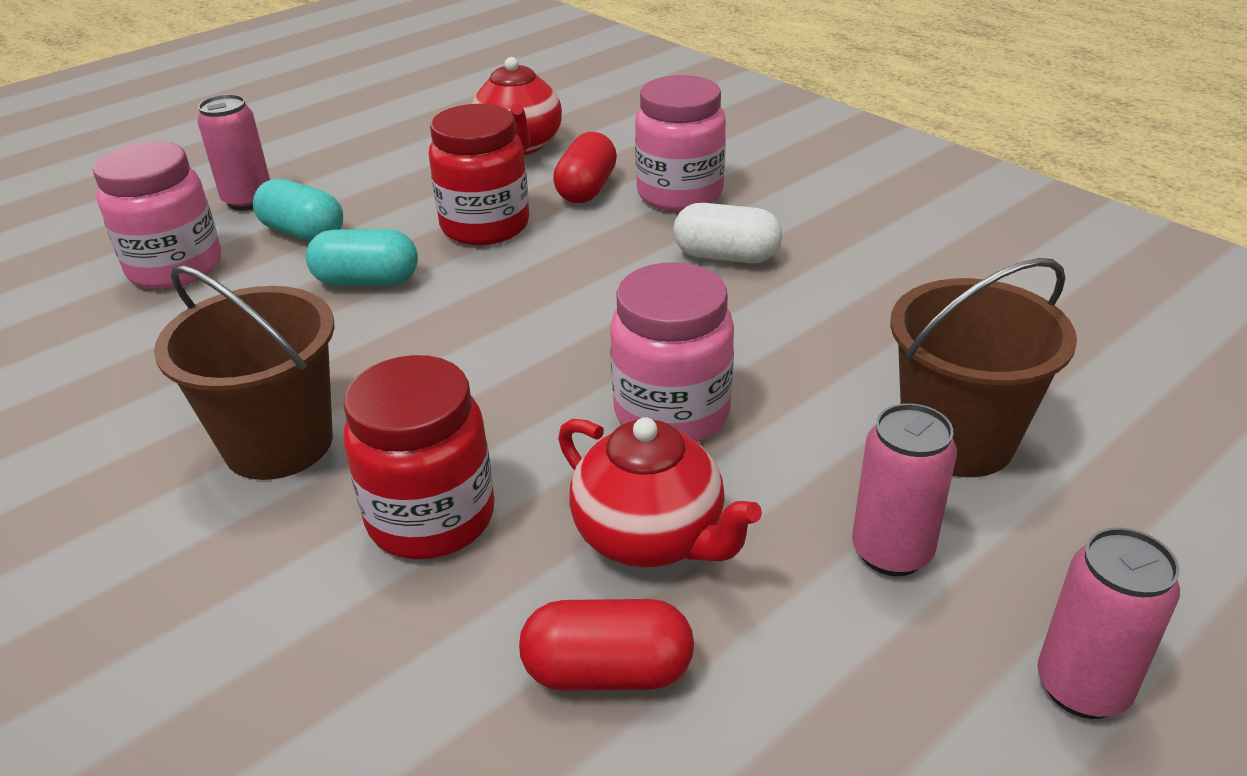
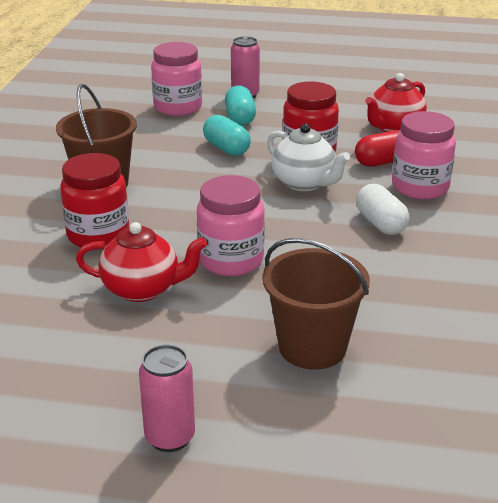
camera: 50 degrees right, 5 degrees down
red capsule [519,599,694,691] -> none
red teapot [558,417,762,567] -> red teapot turned 90 degrees counterclockwise [76,222,207,302]
pink can [852,403,957,576] -> none
none -> white teapot [267,123,350,191]

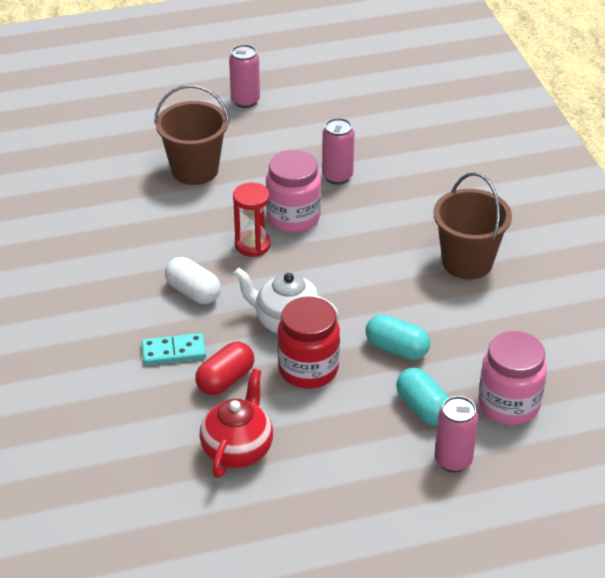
camera: 155 degrees right, 10 degrees up
red jar [60,153,129,250] -> none
red teapot [76,222,207,302] -> pink can [322,118,355,185]
pink jar [392,111,456,199] -> turquoise domino [142,333,206,365]
none -> red hourglass [233,183,271,257]

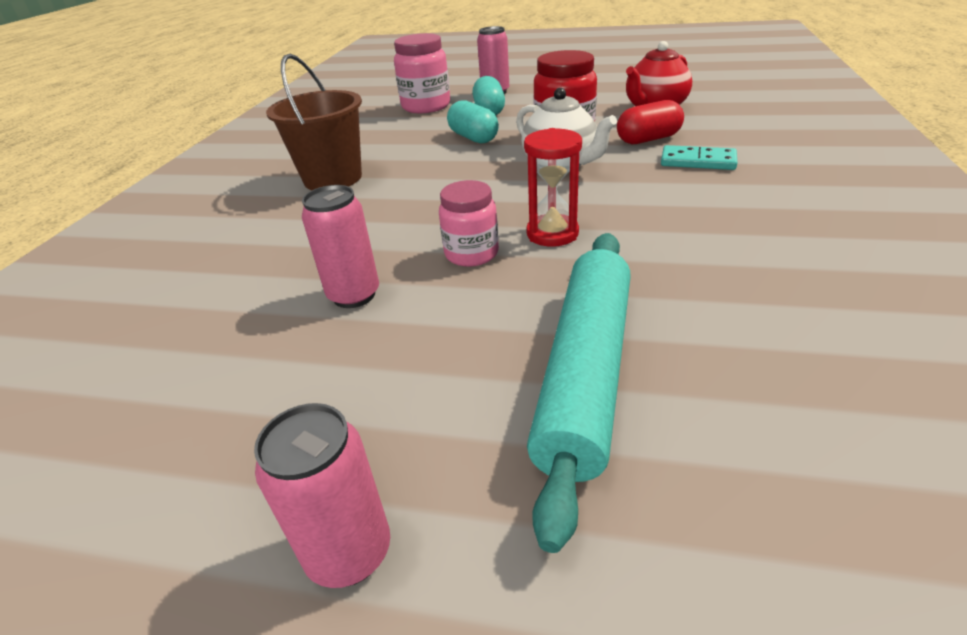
camera: 150 degrees left, 5 degrees down
brown bucket [154,84,230,185] -> turquoise rolling pin [527,233,631,553]
white capsule [165,257,221,304] -> none
pink jar [266,150,321,233] -> pink jar [439,180,499,267], size x0.65

